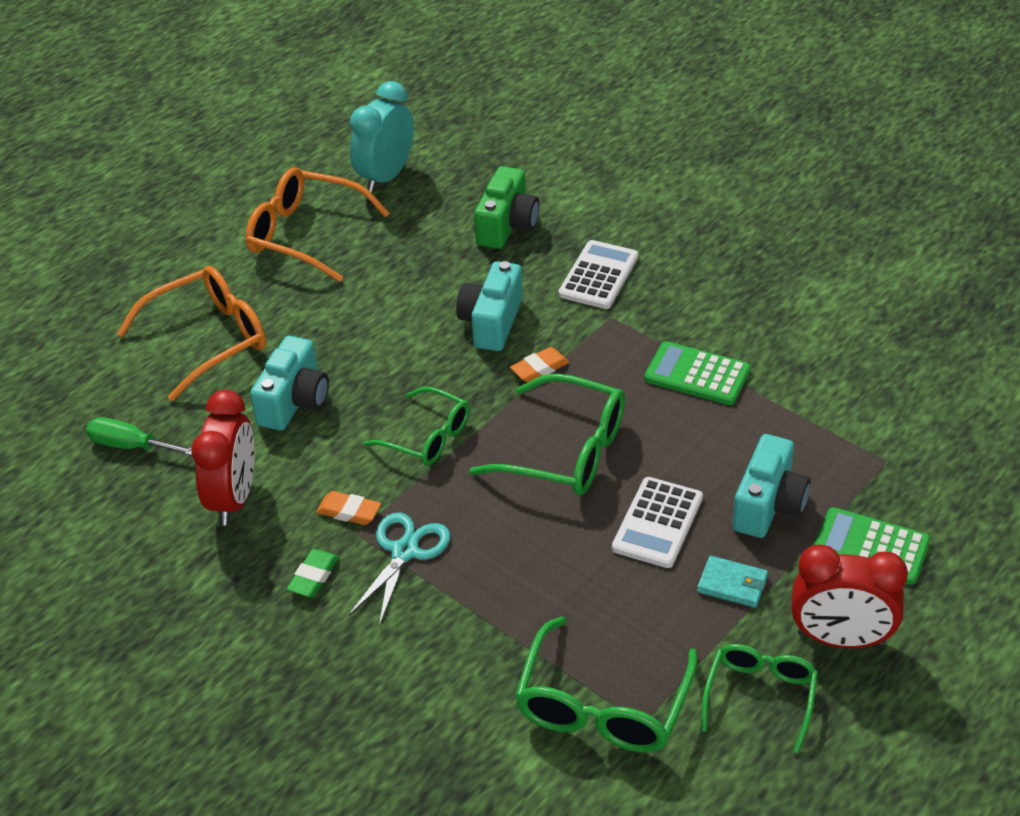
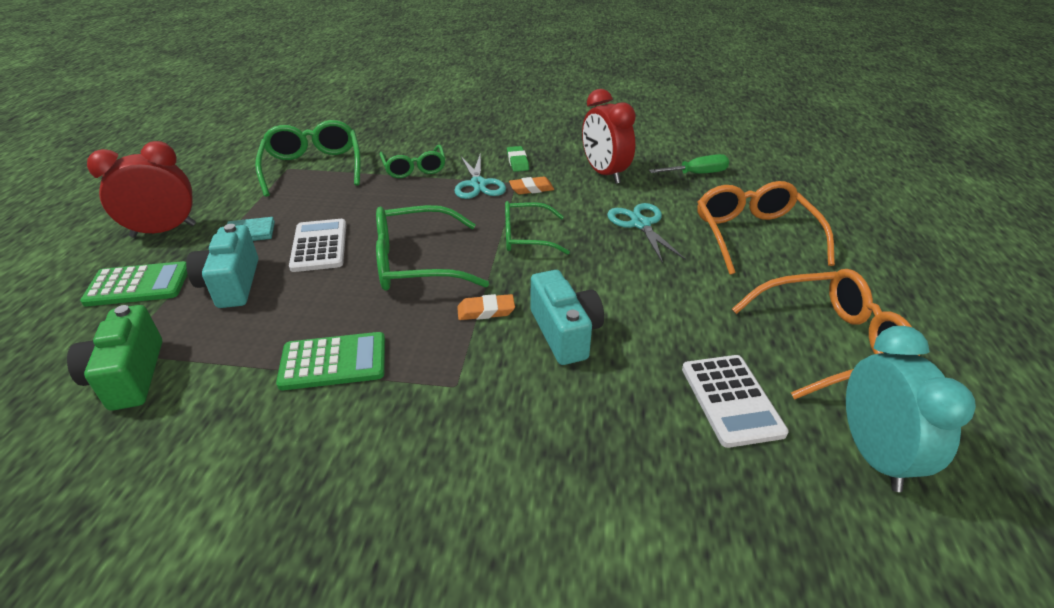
camera: 145 degrees right, 5 degrees down
orange glasses [117,266,266,401] -> orange glasses turned 150 degrees clockwise [697,181,835,275]
turquoise camera [250,336,329,431] -> turquoise scissors [607,203,686,263]
green camera [474,166,540,249] -> green camera moved to [67,305,162,411]
orange eraser [510,347,569,383] -> orange eraser turned 60 degrees clockwise [457,294,515,320]
white calculator [559,240,638,309] -> white calculator moved to [682,355,789,448]
green glasses [701,644,818,753] -> green glasses moved to [380,145,445,178]

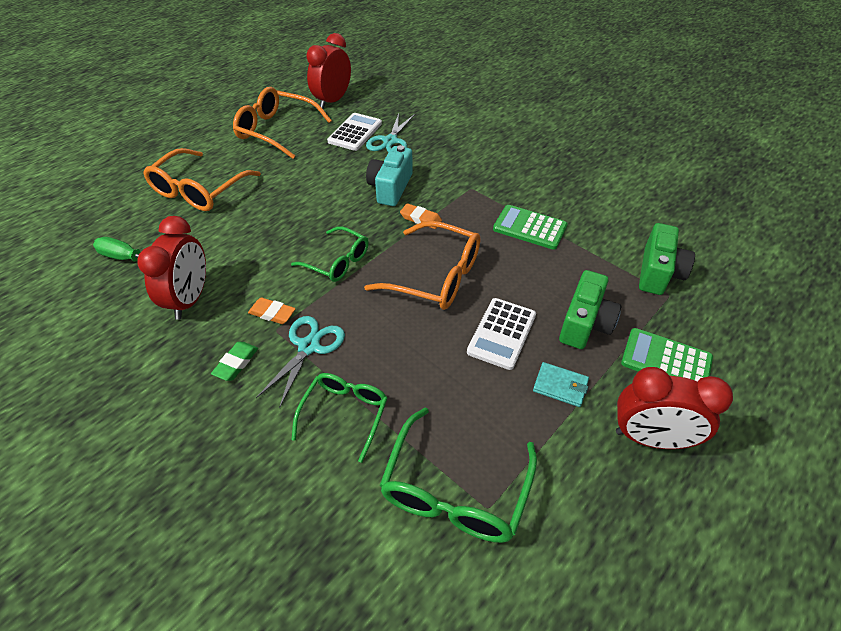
camera: 145 degrees left, 10 degrees up
turquoise camera [186,224,258,308] -> green camera [559,270,621,349]
green glasses [376,205,489,291] -> orange glasses [364,221,480,310]
turquoise scissors [607,203,686,263] -> turquoise scissors moved to [366,113,415,152]
turquoise clock [846,326,976,492] -> red clock [306,33,351,109]

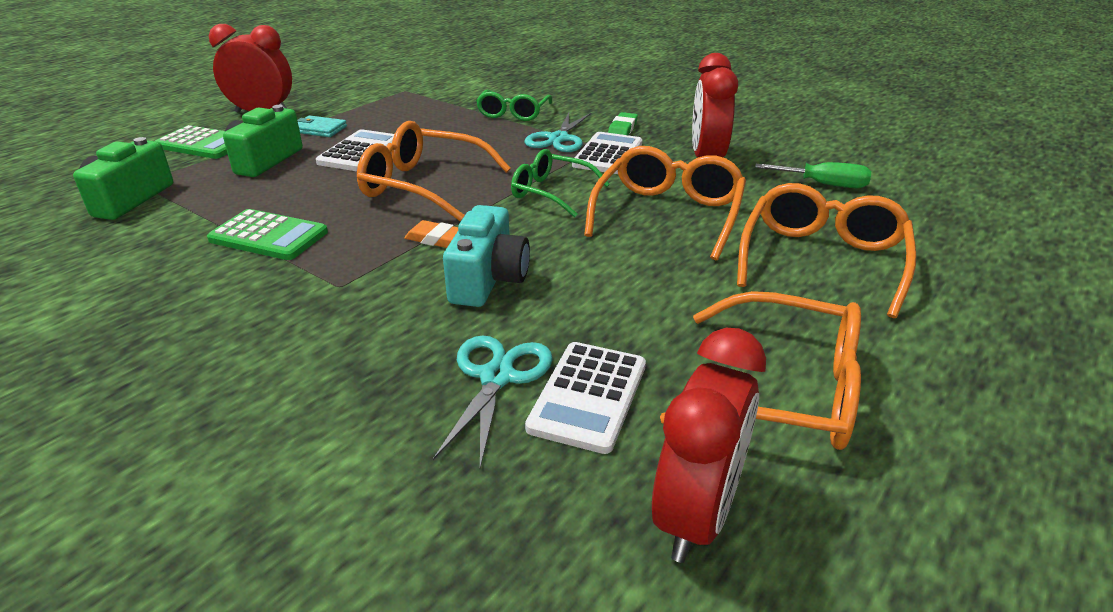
camera: 175 degrees right, 15 degrees down
orange eraser [248,297,296,324] -> white calculator [572,132,643,174]
green glasses [379,408,537,543] -> none
none -> orange glasses [584,146,746,260]

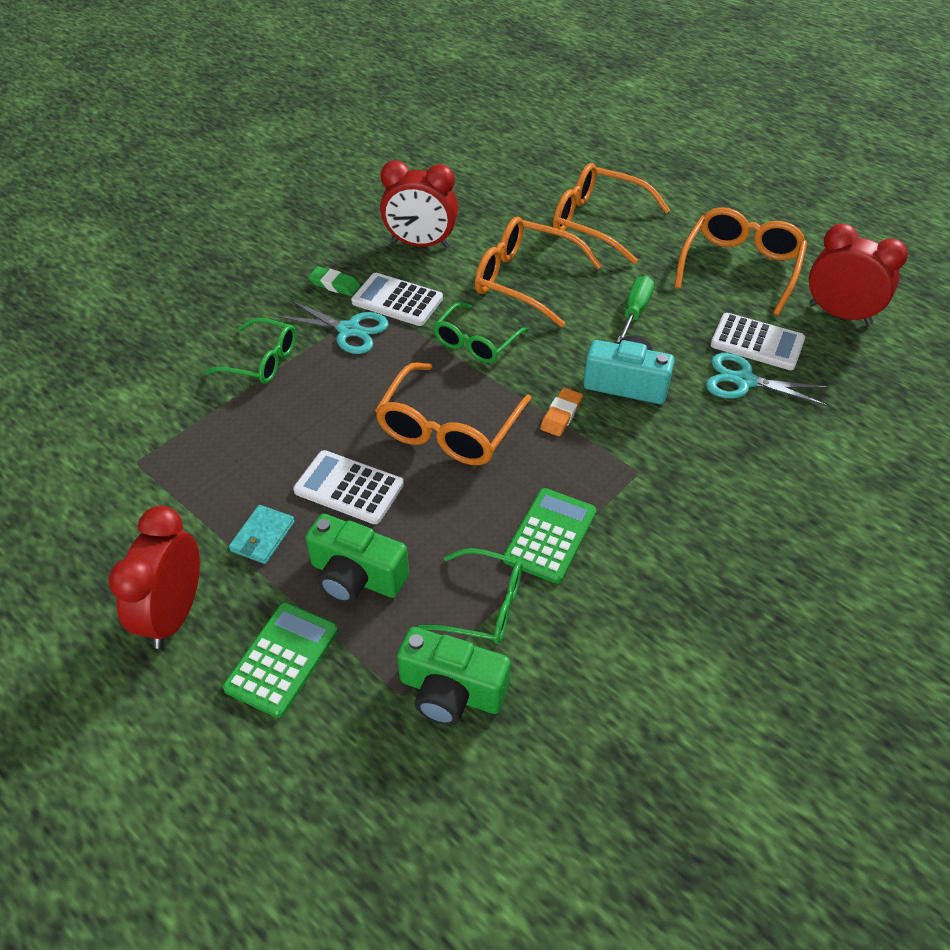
camera: 85 degrees left, 15 degrees up
green screwdriver [755,162,871,188] -> green screwdriver moved to [617,276,654,342]
none -> green glasses [418,548,522,644]

